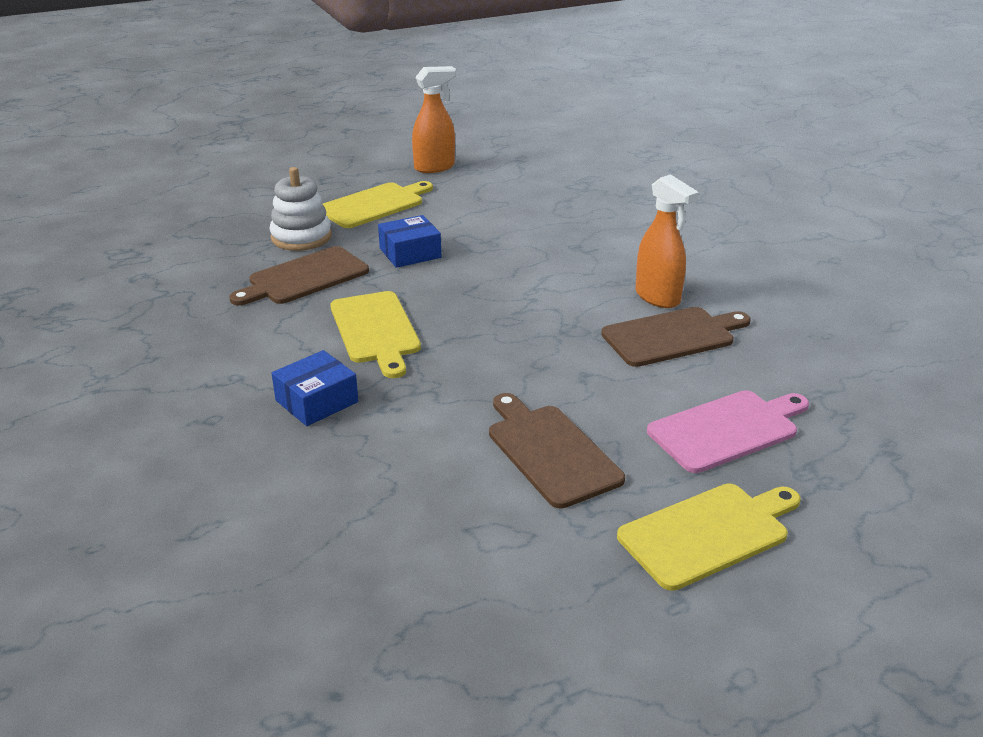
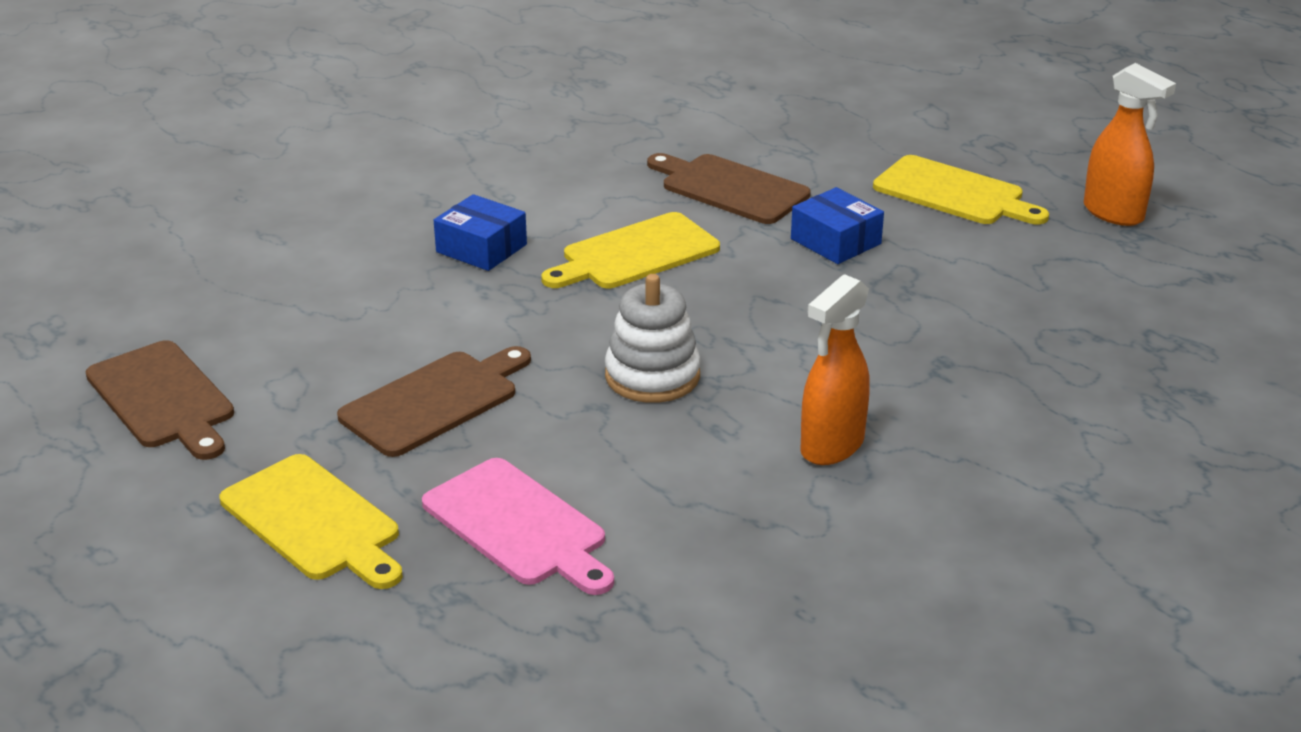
camera: 75 degrees right, 0 degrees up
white stacking toy [269,167,332,251] -> white stacking toy moved to [605,274,701,403]
brown cutting board [601,307,751,367] -> brown cutting board moved to [86,340,234,460]

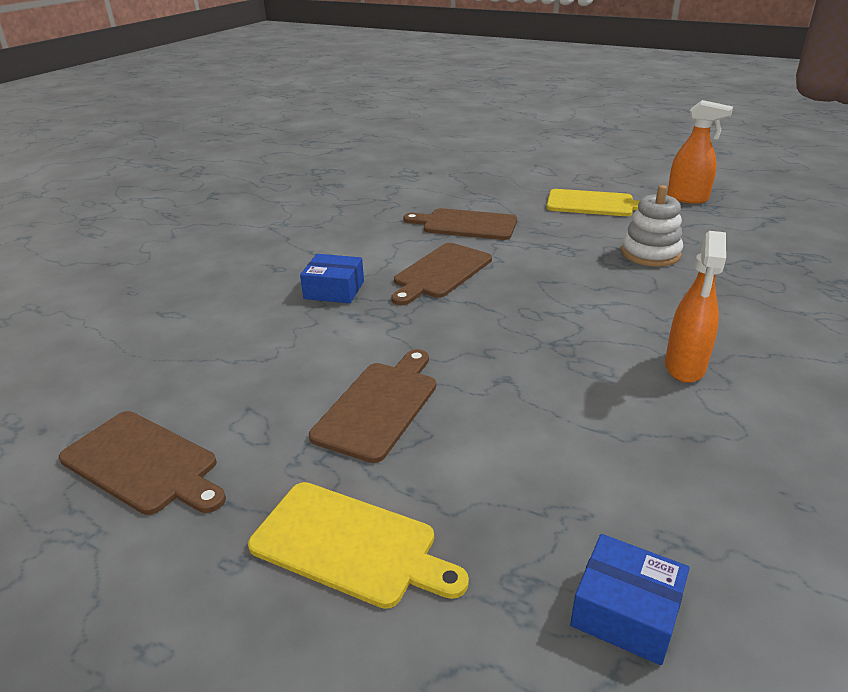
camera: 20 degrees left, 0 degrees up
pink cutting board [422,458,614,595] -> none
yellow cutting board [541,212,720,288] -> brown cutting board [391,243,492,305]
white stacking toy [605,274,701,403] -> white stacking toy moved to [621,185,683,267]
blue box [791,187,884,264] -> blue box moved to [570,534,690,665]

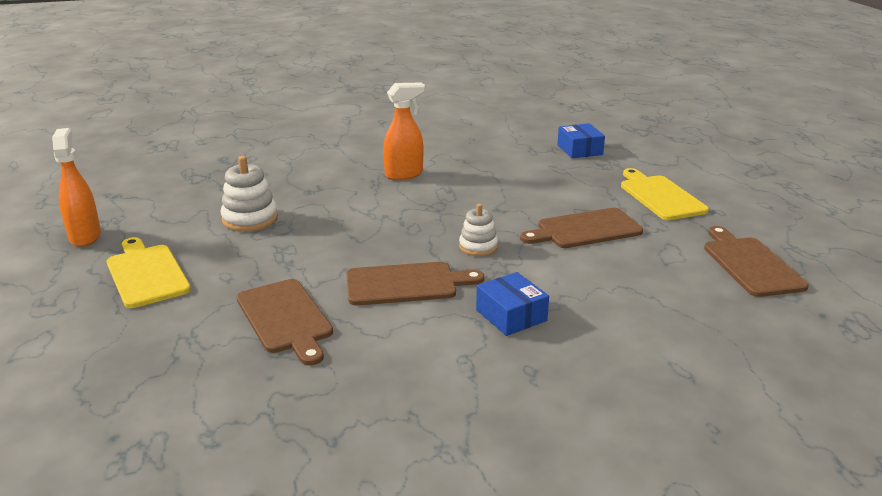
camera: 135 degrees left, 5 degrees down
none -> white stacking toy [459,204,498,256]

